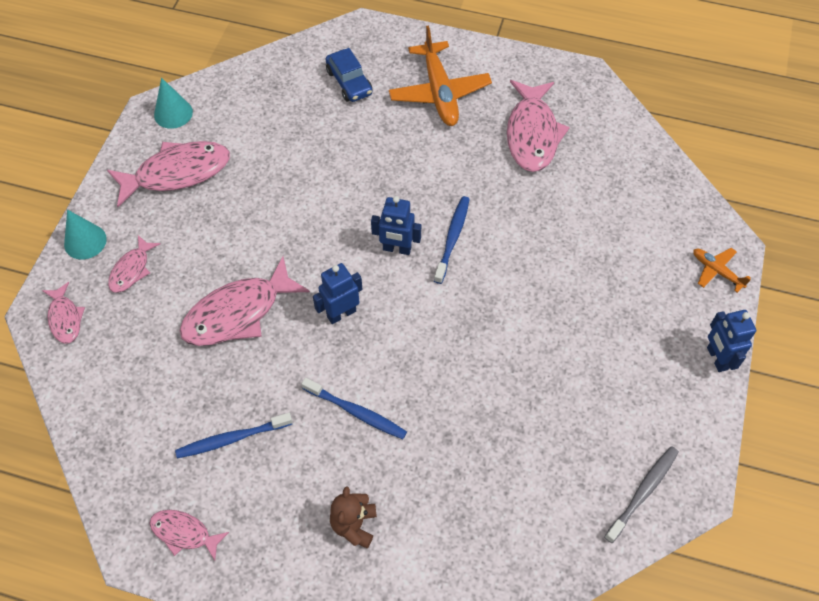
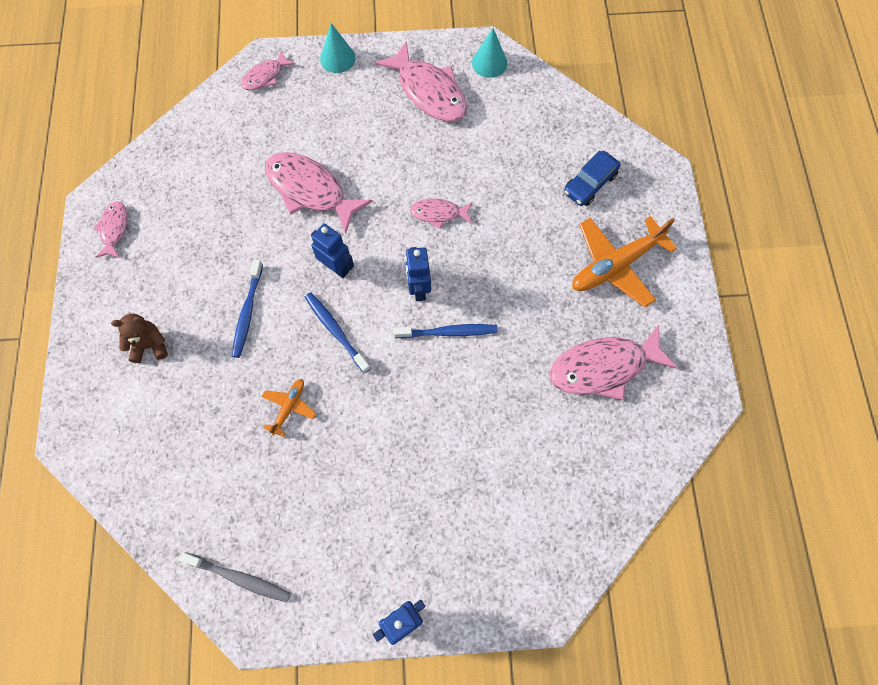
camera: 70 degrees right, 10 degrees up
pink fish [108,235,160,293] -> pink fish moved to [410,198,472,229]
blue toothbrush [175,413,293,458] -> blue toothbrush moved to [305,292,371,373]
orange plane [693,248,751,293] -> orange plane moved to [262,379,316,437]

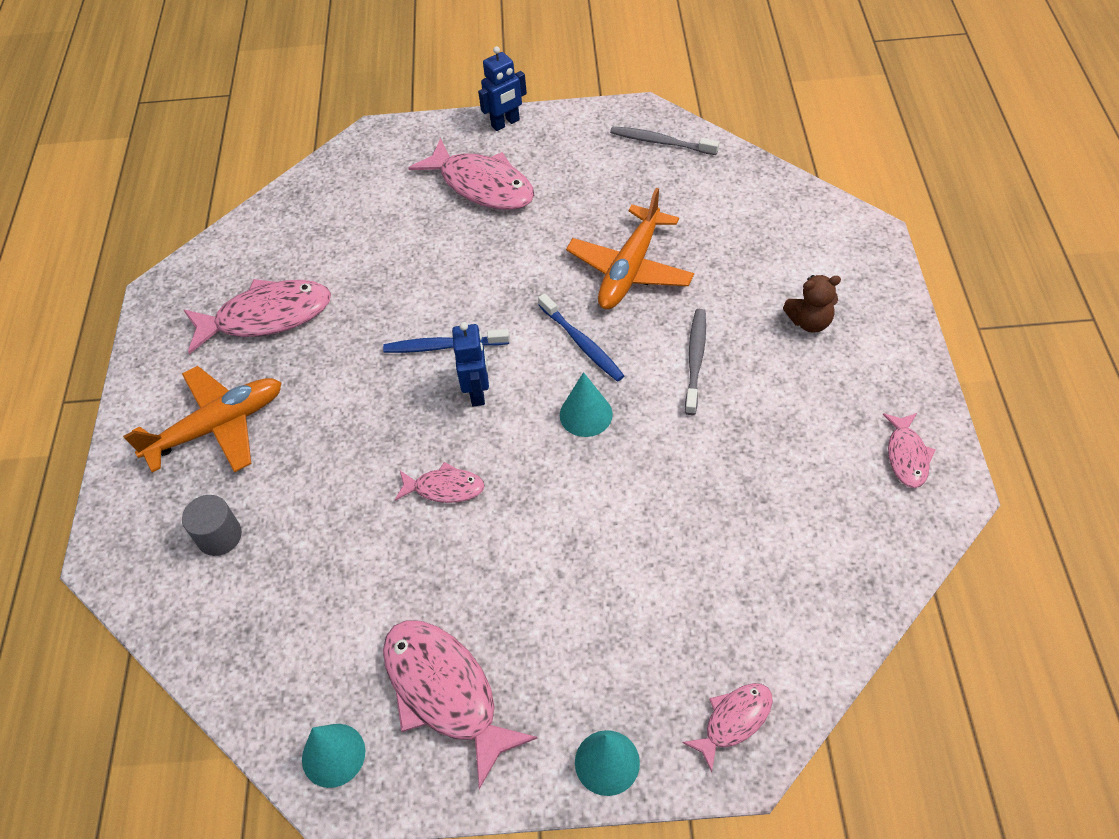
camera: 175 degrees left, 15 degrees down
blue toothbrush [232,259,263,358] -> grey toothbrush [685,309,706,415]
orange plane [262,379,316,437] -> orange plane [566,188,694,309], size x1.99
pink fish [265,152,373,234] -> pink fish moved to [408,138,534,210]
blue robot [311,224,354,278] -> turquoise cone [560,372,613,437]
blue car [564,150,621,206] -> grey cylinder [182,495,242,556]

